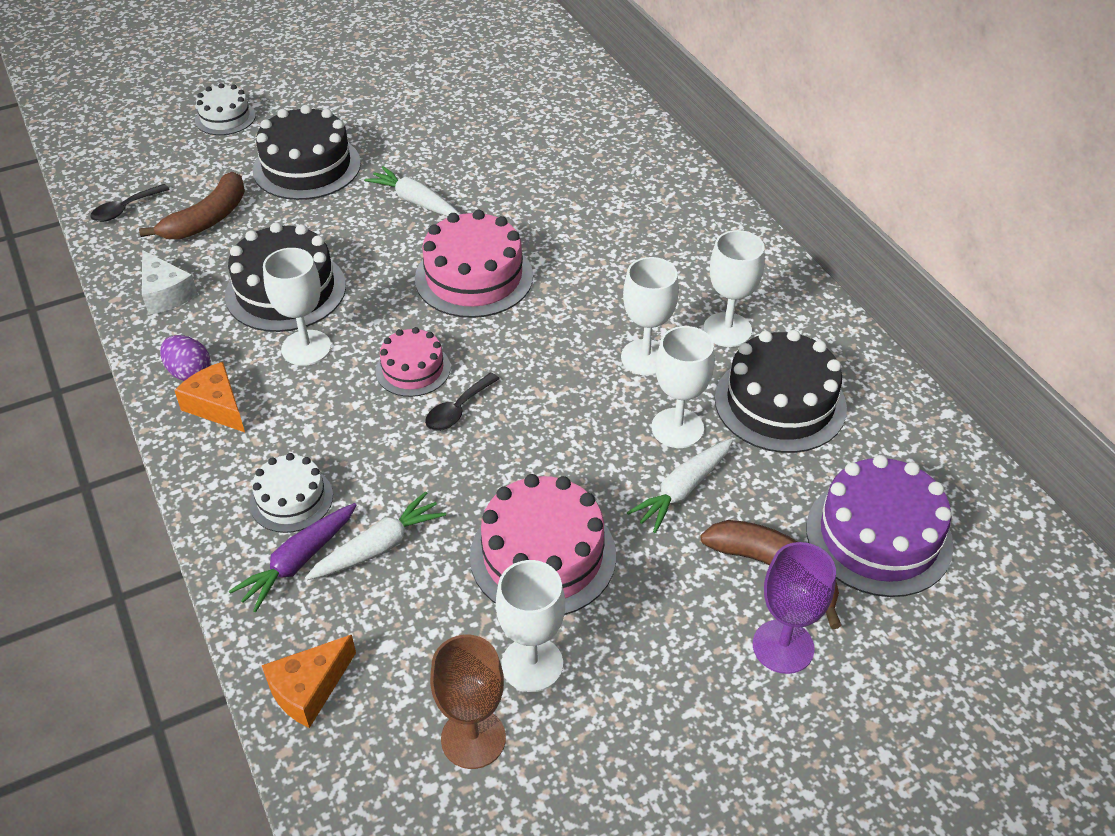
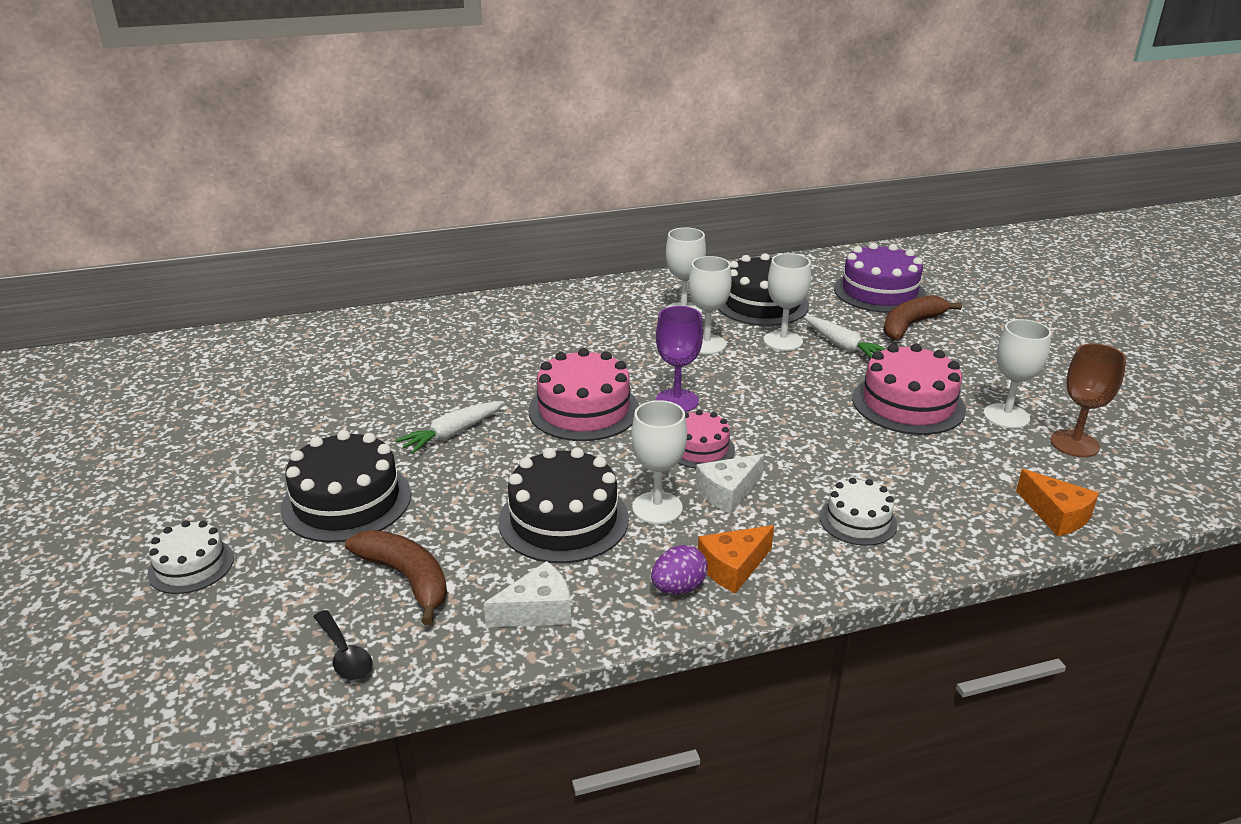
camera: 80 degrees left, 15 degrees down
purple carrot [229,503,356,612] -> none
white carrot [305,491,446,580] -> none
black spoon [425,372,499,431] -> none
purple goblet [753,542,836,674] -> purple goblet moved to [656,306,703,412]
none -> white cheese [695,454,764,514]

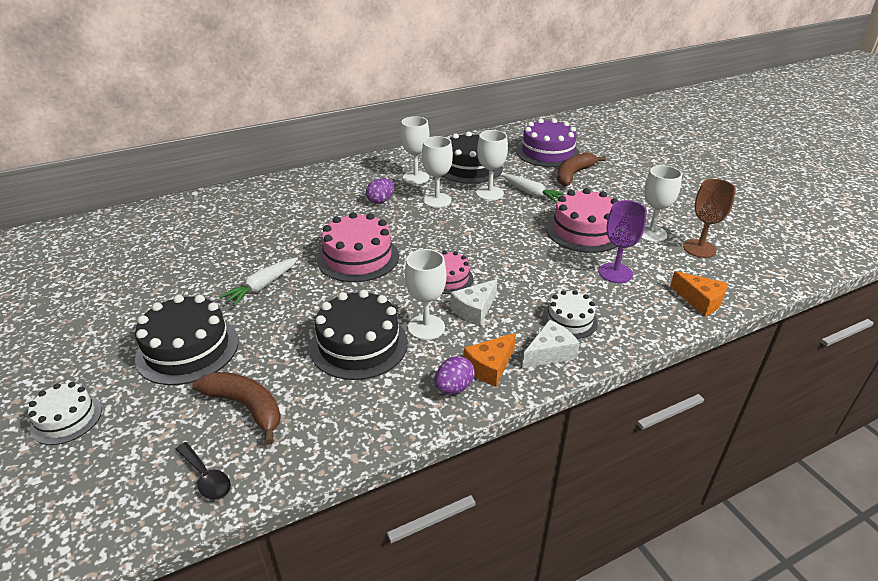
camera: 10 degrees left, 5 degrees up
white cheese [484,561,571,627] -> white cheese moved to [522,320,580,368]
purple goblet [656,306,703,412] -> purple goblet moved to [599,200,647,283]
none -> purple egg [366,178,394,204]

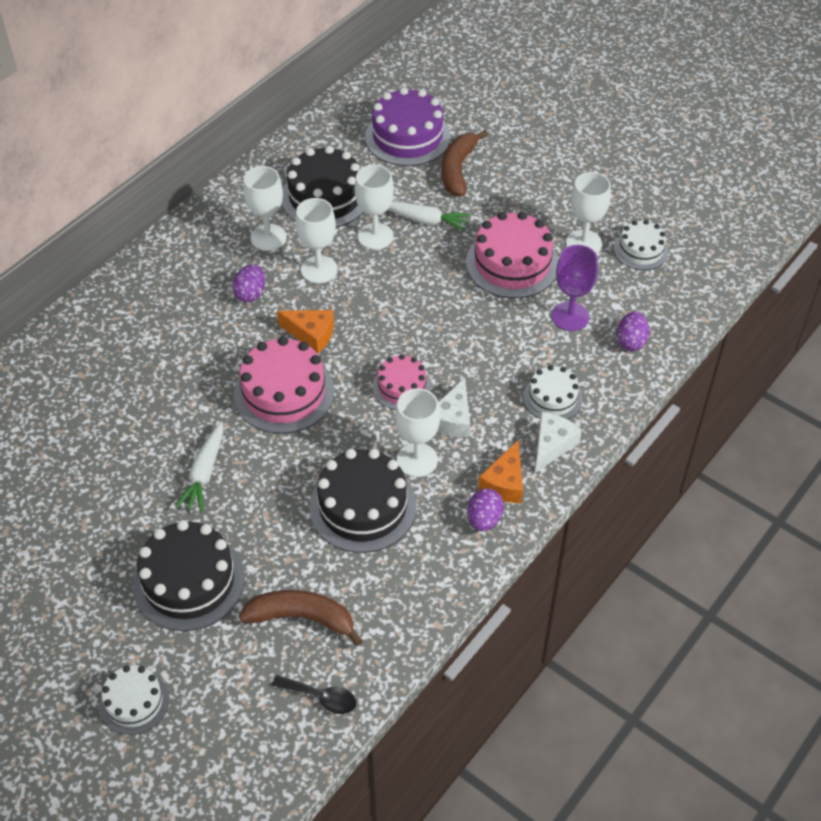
camera: 25 degrees left, 15 degrees up
orange cheese [670,271,728,316] -> orange cheese moved to [277,310,334,354]
brown goblet [683,179,736,258] -> white cake [614,220,668,270]
none -> purple egg [617,311,650,351]

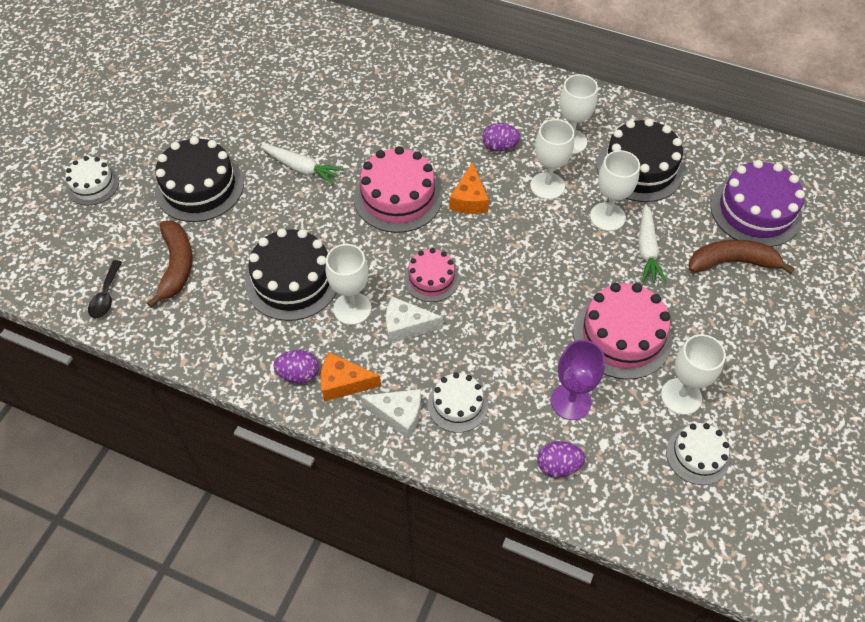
camera: 75 degrees right, 5 degrees up
white carrot [175,422,223,513] -> white carrot turned 150 degrees counterclockwise [261,145,344,185]

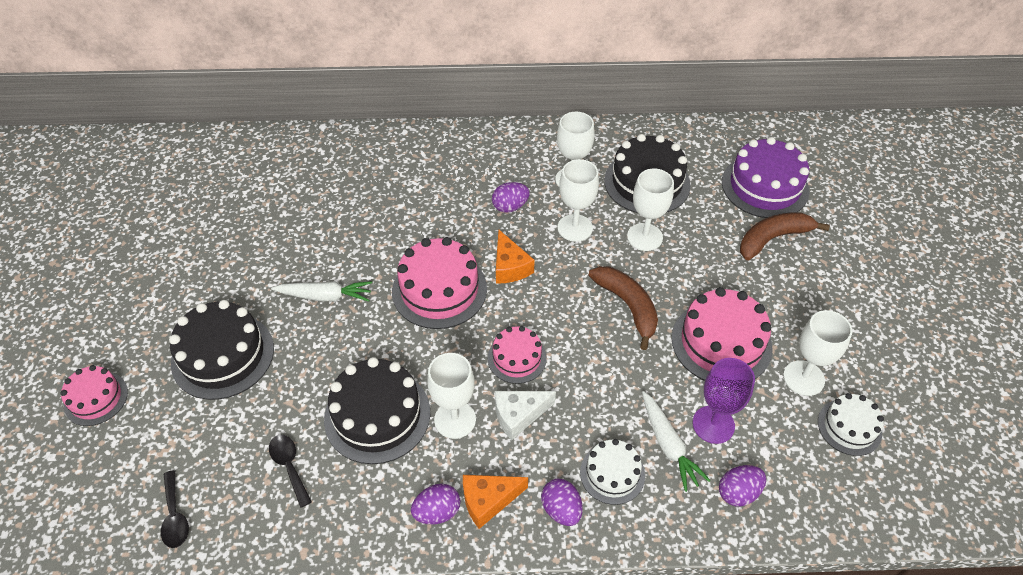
camera: 25 degrees left, 5 degrees down
white cake [65,156,119,205] -> pink cake [60,365,128,426]
brown banana [147,221,193,308] -> brown banana moved to [588,266,658,350]
white cheese [360,389,421,439] -> purple egg [541,479,582,526]
white carrot [639,205,667,283] -> white carrot moved to [642,391,711,492]
none -> black spoon [269,435,312,508]

